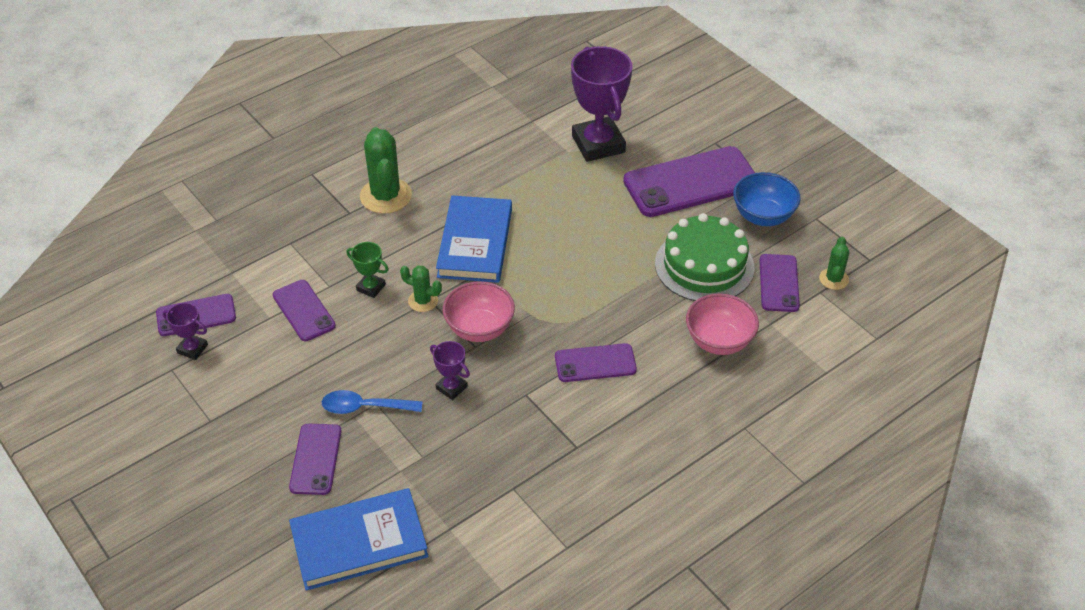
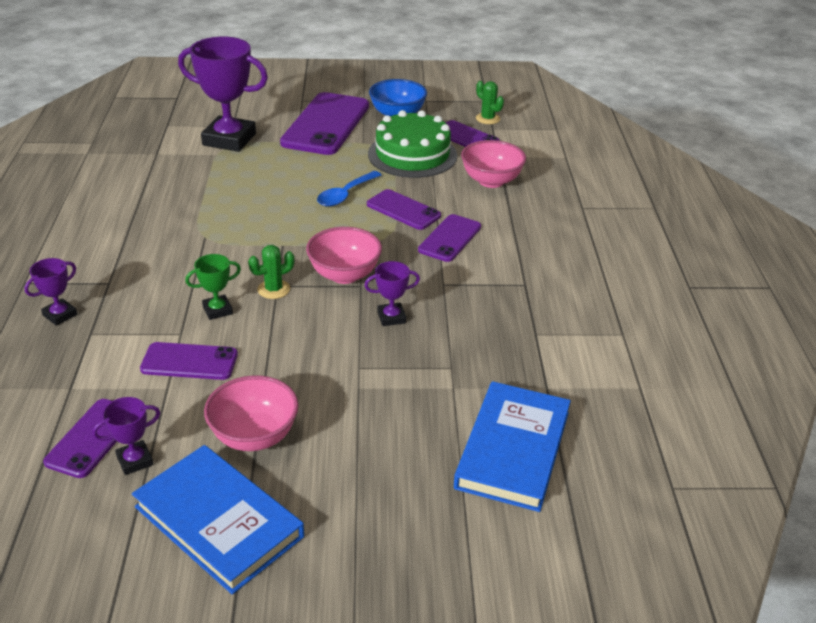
camera: 55 degrees left, 10 degrees down
purple phone [289,423,342,495] -> purple phone moved to [367,189,441,230]
blue spoon [322,390,423,414] -> blue spoon moved to [317,171,381,207]
green cactus [360,127,412,214] -> none
blue book [436,195,512,283] -> blue book moved to [132,445,304,594]
none -> purple trophy [24,258,77,326]
none -> pink bowl [204,376,299,451]

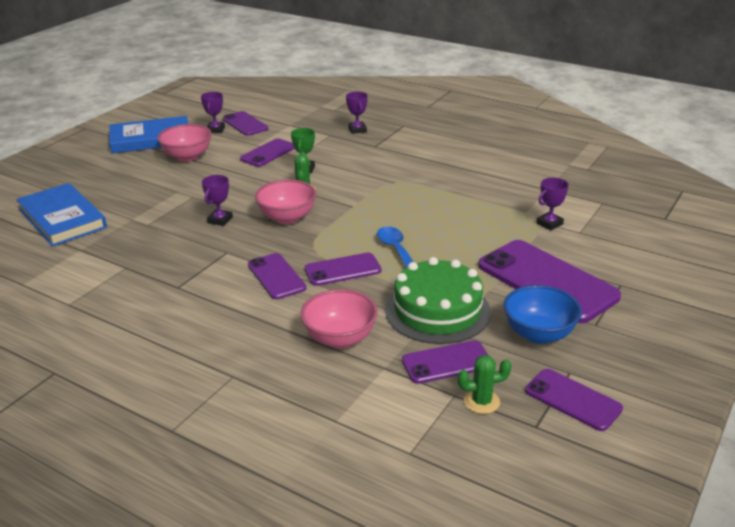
camera: 125 degrees right, 5 degrees down
purple trophy [178,37,268,152] -> purple trophy [536,178,569,230], size x0.46
none -> purple phone [525,369,623,431]

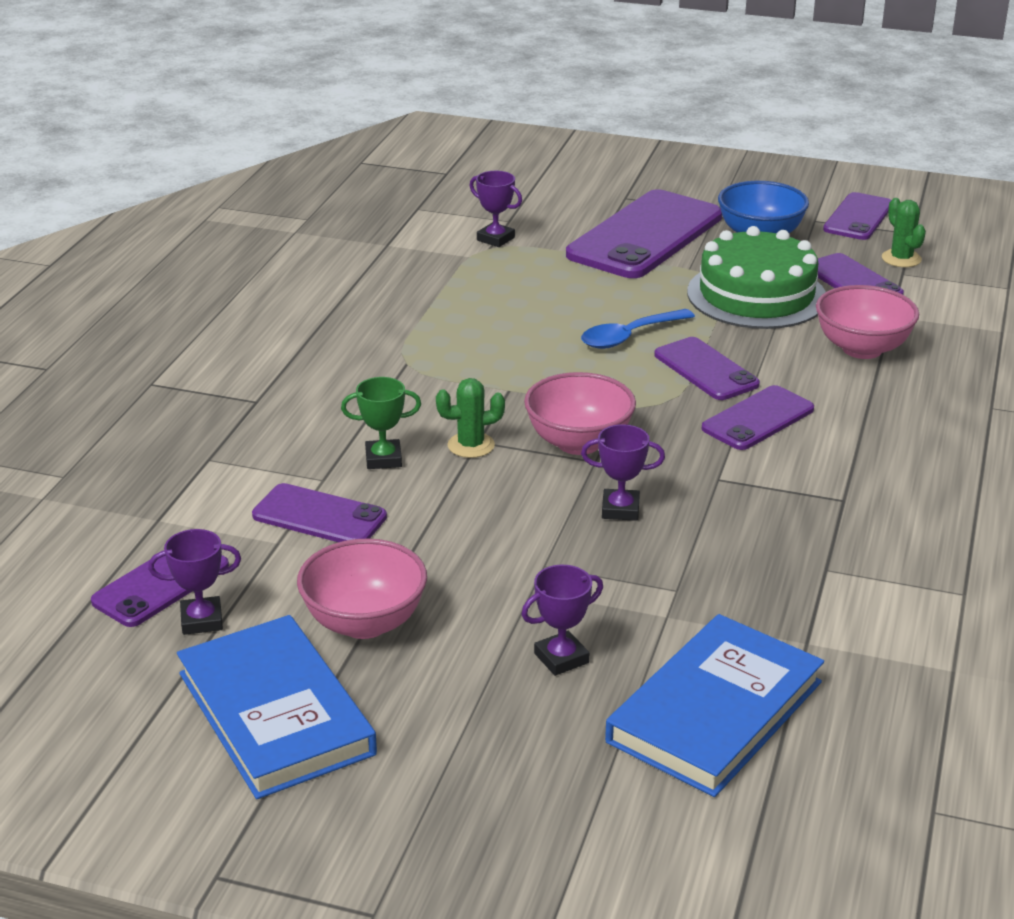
camera: 105 degrees left, 0 degrees up
purple trophy [346,92,368,134] -> purple trophy moved to [521,565,603,676]

